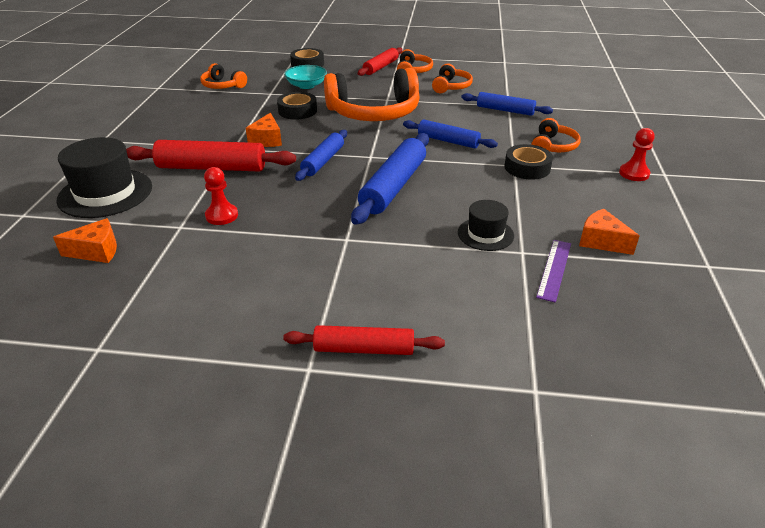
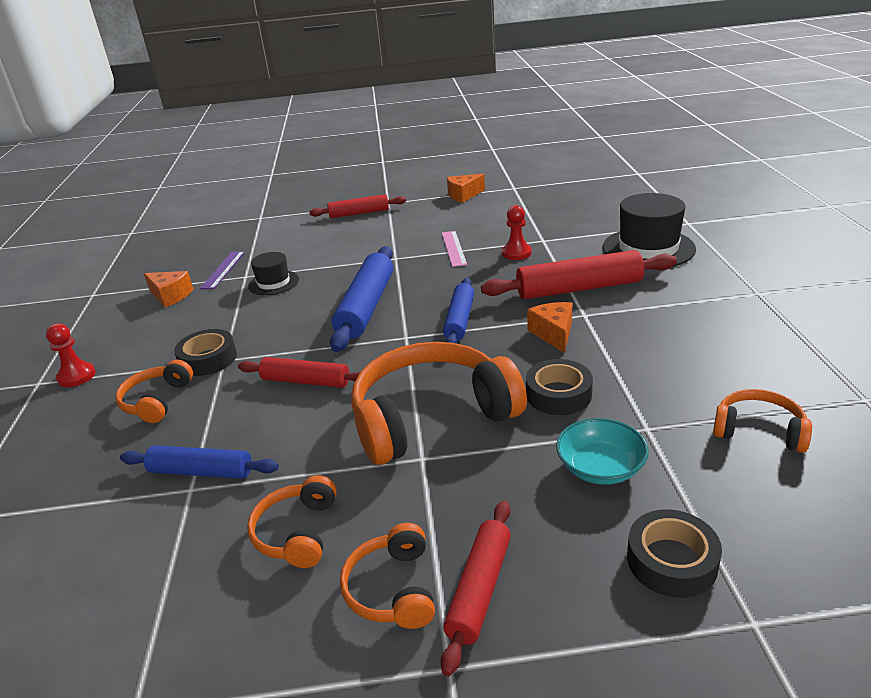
camera: 170 degrees right, 5 degrees down
orange cheese [53,218,117,263] -> orange cheese moved to [447,174,485,203]
blue rolling pin [403,120,498,148] -> red rolling pin [238,357,360,388]
none -> pink ruler [442,231,467,267]

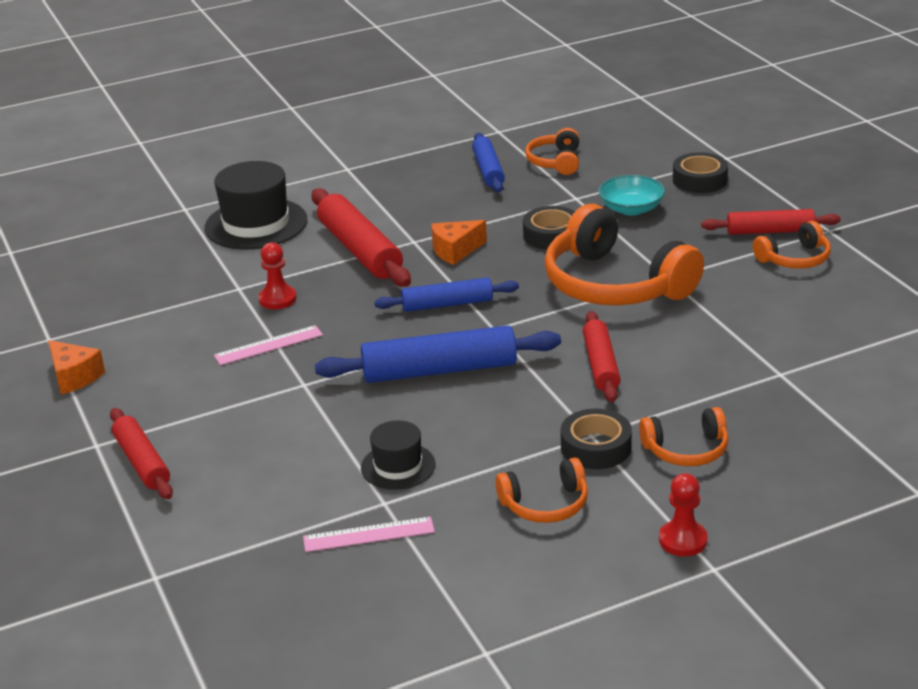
camera: 110 degrees left, 0 degrees up
blue rolling pin [120,446,279,479] -> blue rolling pin moved to [472,133,505,192]
orange cheese [144,271,193,308] -> none
purple ruler [200,252,245,289] -> pink ruler [303,517,435,552]
orange headphones [247,475,337,568] -> orange headphones moved to [495,458,588,523]

